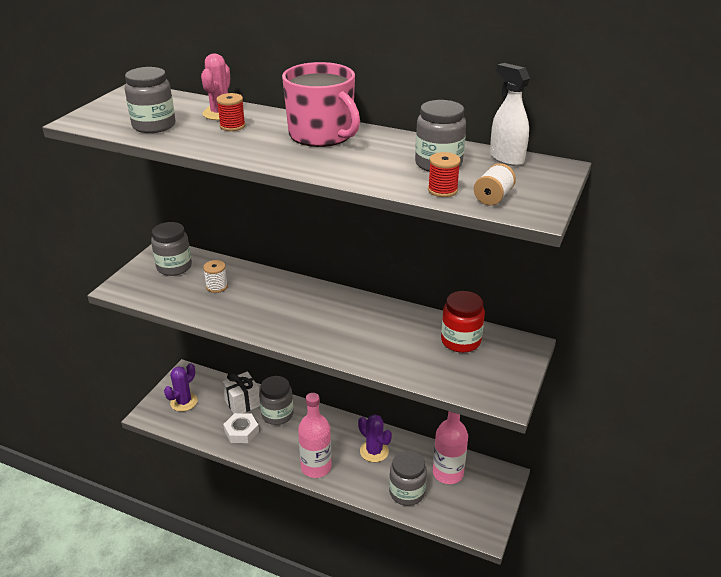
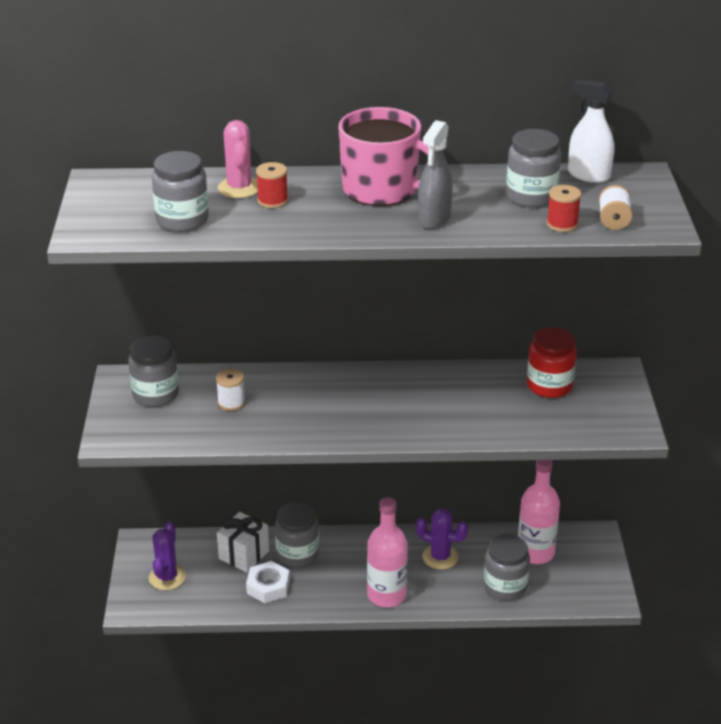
camera: 25 degrees left, 0 degrees up
none -> grey spray bottle [418,120,453,229]

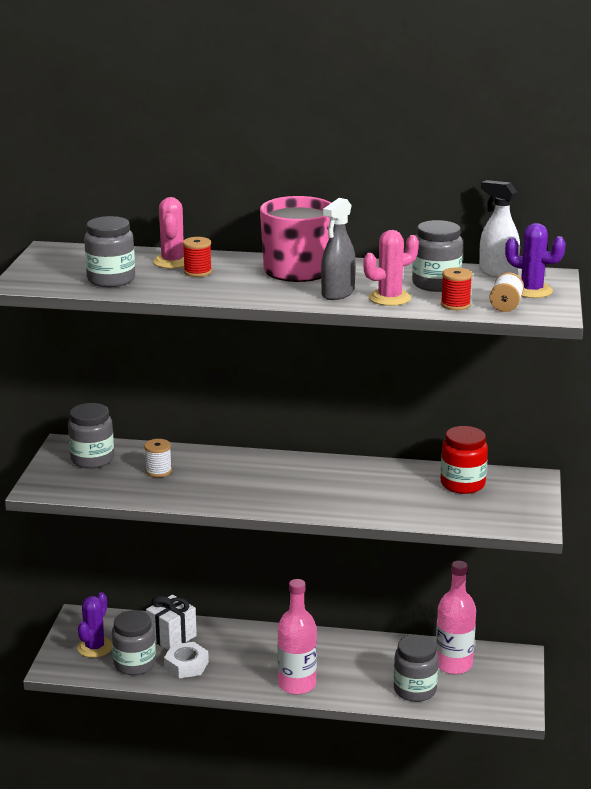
camera: 10 degrees right, 10 degrees down
grey jar [275,502,319,567] -> grey jar moved to [112,610,156,675]
purple cactus [416,509,468,569] -> purple cactus moved to [505,223,566,298]
none -> pink cactus [363,230,419,306]

